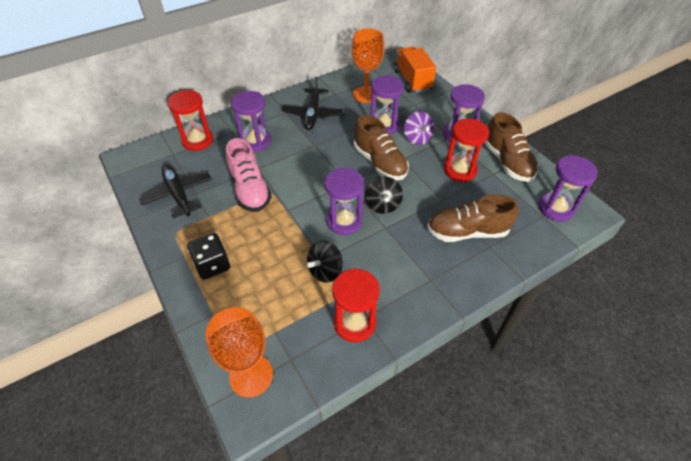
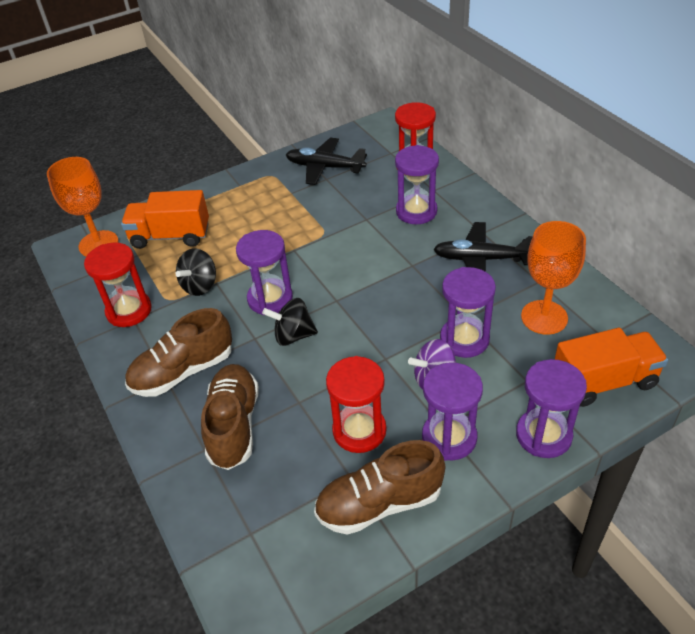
camera: 95 degrees right, 5 degrees down
black plane [139,165,212,218] -> black plane turned 135 degrees counterclockwise [286,138,367,185]
black dice [188,233,230,280] -> none
pink shoe [226,138,272,212] -> none
black spinning top [307,240,343,283] -> black spinning top turned 105 degrees counterclockwise [176,248,216,296]
brown shoe [354,115,409,180] -> brown shoe moved to [125,308,232,397]
purple hourglass [538,155,598,222] -> purple hourglass moved to [516,359,587,458]
none -> orange truck [121,190,209,249]

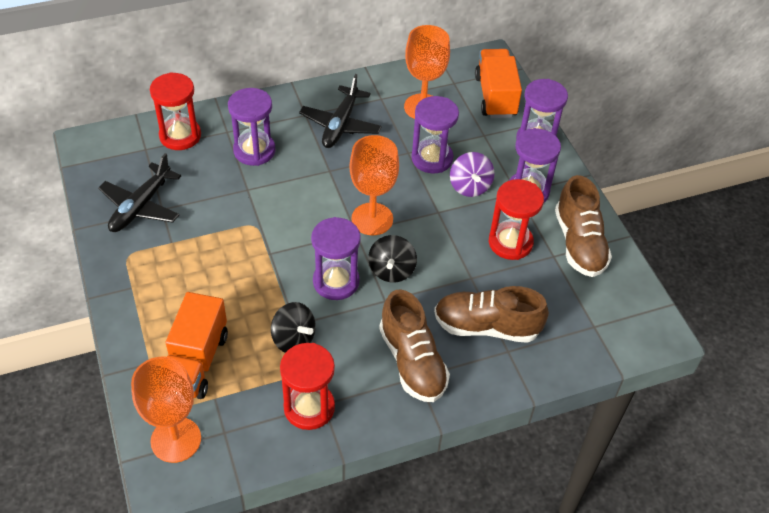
camera: 85 degrees left, 5 degrees up
none -> orange goblet [350,135,399,235]

